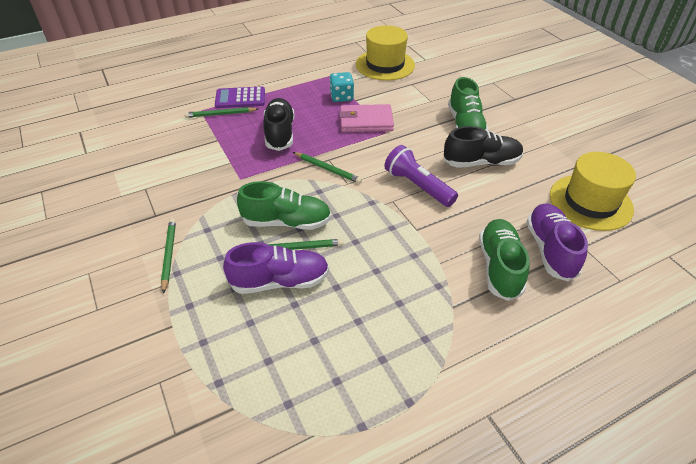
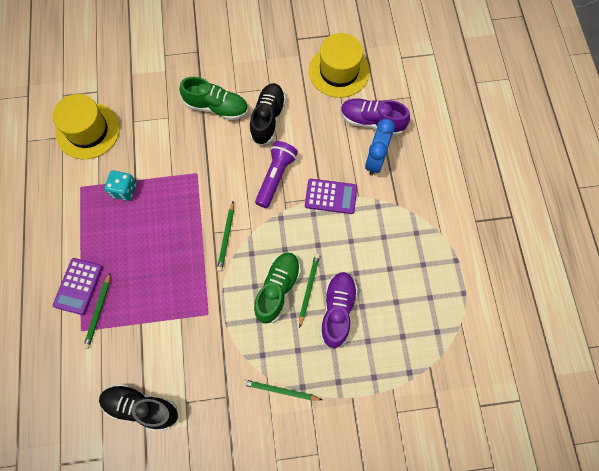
camera: 70 degrees left, 25 degrees up
black shoe [263,98,294,151] -> black shoe moved to [99,384,179,431]
green pencil [293,152,362,184] -> green pencil turned 135 degrees clockwise [217,201,234,272]
pink wallet [339,104,394,132] -> none
purple flashlight [384,145,458,207] -> purple flashlight turned 135 degrees clockwise [255,141,298,208]
green shoe [479,219,529,301] -> blue clock [365,118,395,175]
none -> purple calculator [305,179,357,214]

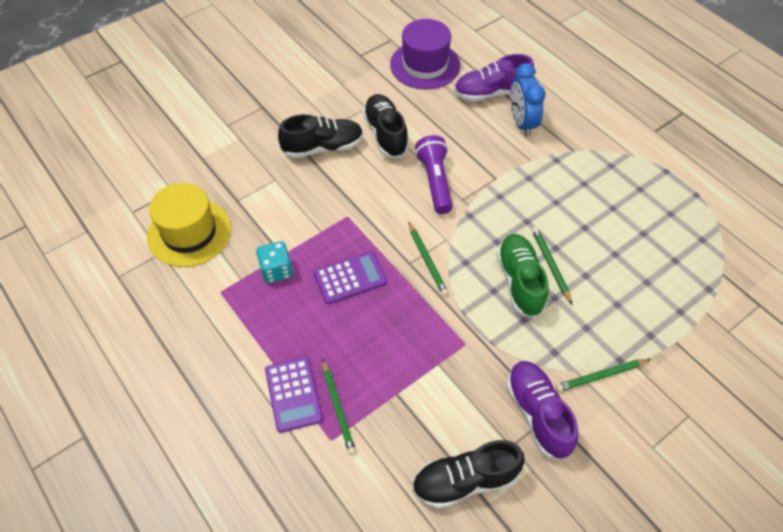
camera: 30 degrees left, 15 degrees down
green shoe [180,77,248,120] -> black shoe [278,114,363,158]
purple calculator [305,179,357,214] -> purple calculator moved to [313,251,387,304]
yellow hat [309,33,370,98] -> purple hat [390,19,460,89]
purple shoe [320,272,358,349] -> purple shoe moved to [506,361,578,460]

